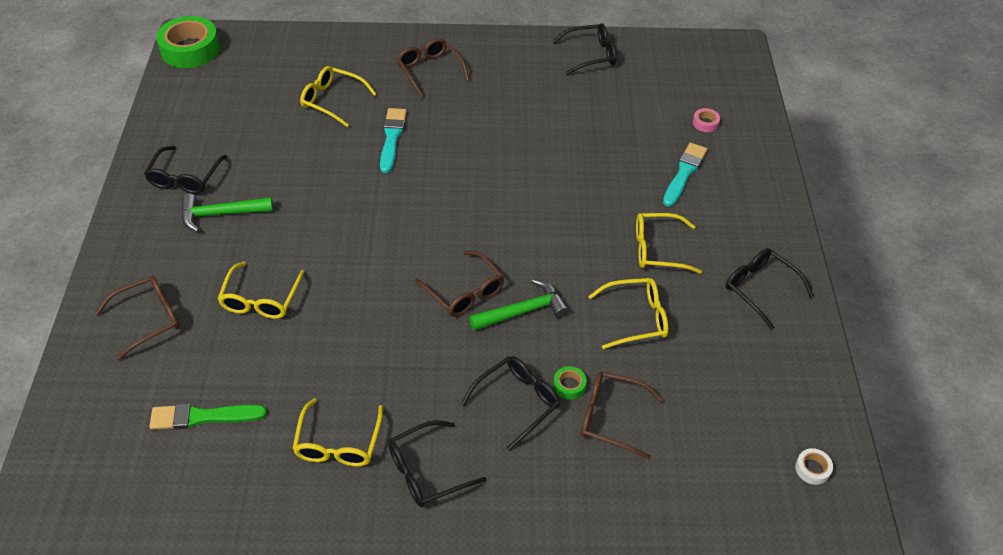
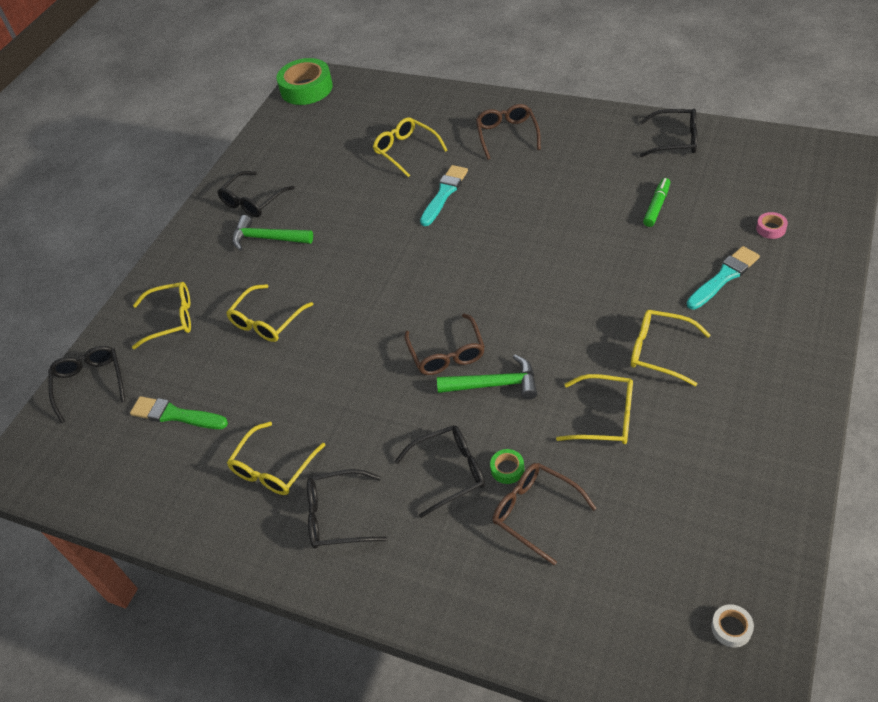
camera: 30 degrees right, 0 degrees up
brown glasses [95,276,179,360] -> yellow glasses [132,282,191,349]
black glasses [725,248,814,330] -> black glasses moved to [48,346,125,423]
none -> green marker [643,178,670,227]

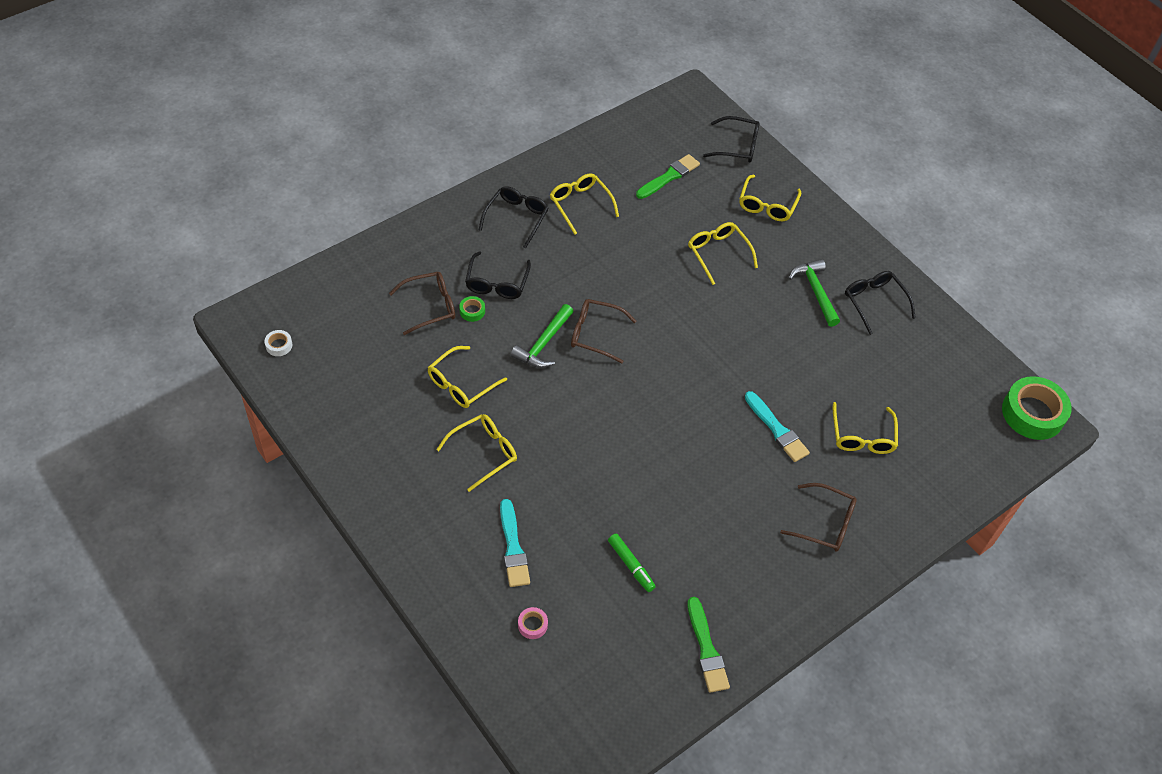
camera: 110 degrees right, 5 degrees up
green hammer [232,215,313,251] -> green hammer turned 60 degrees counterclockwise [789,259,840,327]
yellow glasses [373,117,448,177] -> yellow glasses turned 105 degrees clockwise [833,402,898,454]
black glasses [640,109,698,157] -> green brush [688,597,730,693]

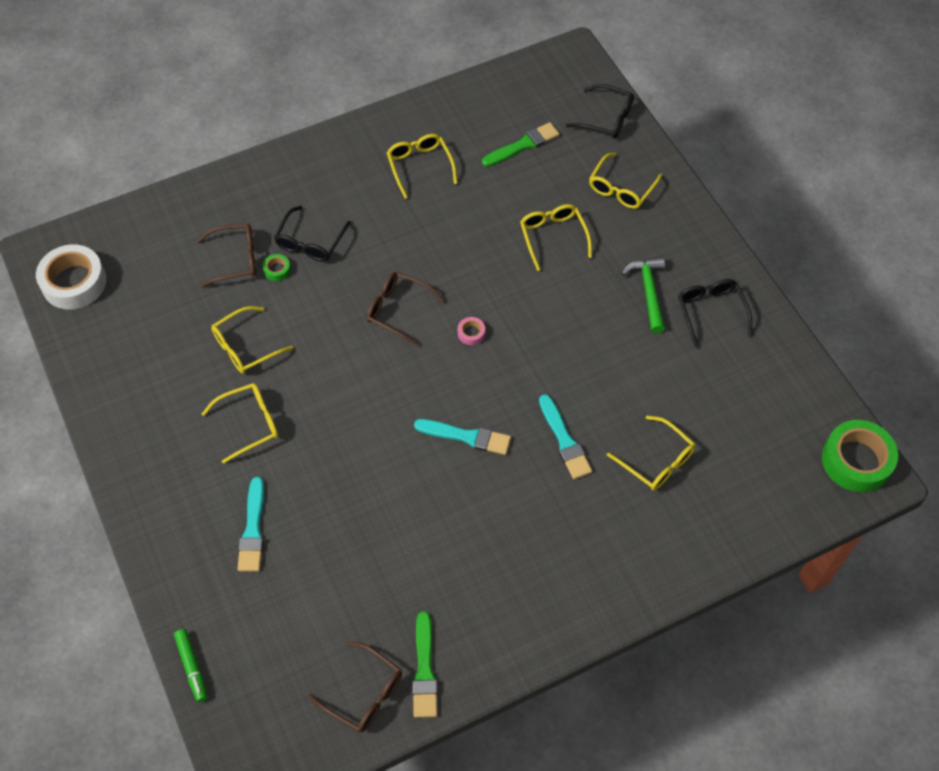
camera: 15 degrees right, 5 degrees up
white tape [265,330,292,356] -> white tape [36,244,106,310], size x2.36
black glasses [479,186,549,249] -> none
green hammer [511,304,574,368] -> none
pink tape [518,607,548,639] -> pink tape moved to [458,317,485,345]
green marker [608,534,656,592] -> green marker moved to [174,629,208,702]
brown glasses [780,483,857,552] -> brown glasses moved to [308,642,402,732]
yellow glasses [833,402,898,454] -> yellow glasses turned 60 degrees counterclockwise [607,416,696,491]
none -> turquoise brush [414,419,511,455]

